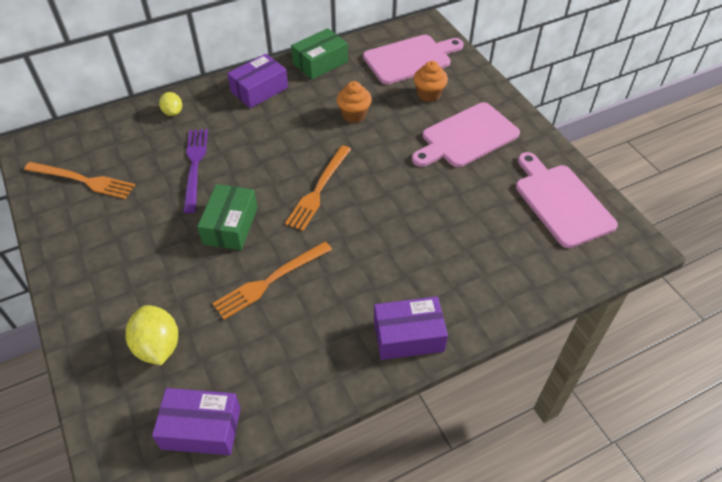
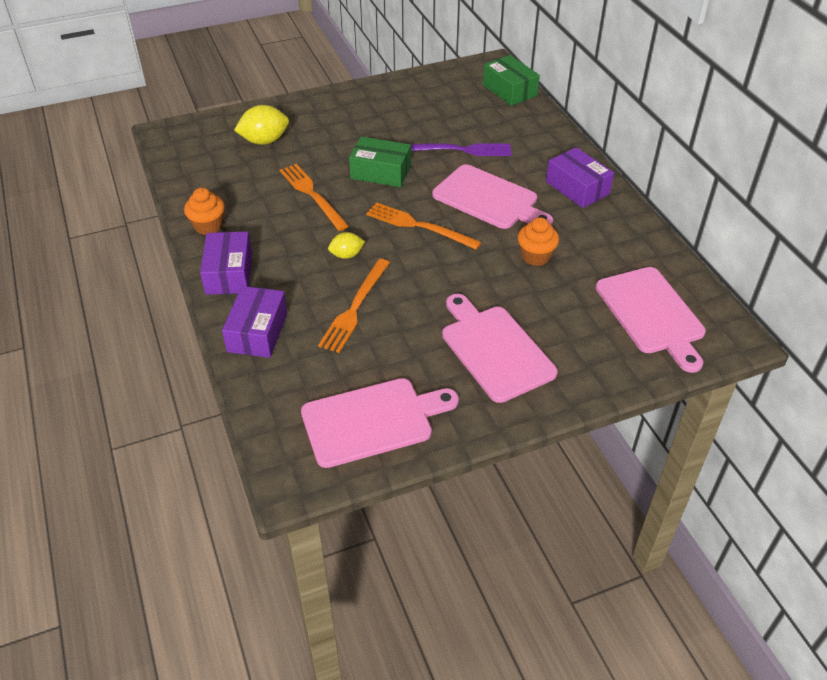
camera: 95 degrees right, 5 degrees down
orange fork [24,162,135,199] -> orange fork moved to [318,259,390,353]
purple box [152,388,241,455] -> purple box moved to [222,286,288,358]
yellow lemon [159,92,182,116] -> yellow lemon moved to [328,232,365,259]
green box [291,28,348,80] -> green box moved to [483,55,540,106]
orange cupcake [414,61,448,102] -> orange cupcake moved to [184,188,225,235]
none -> pink cutting board [432,164,553,229]

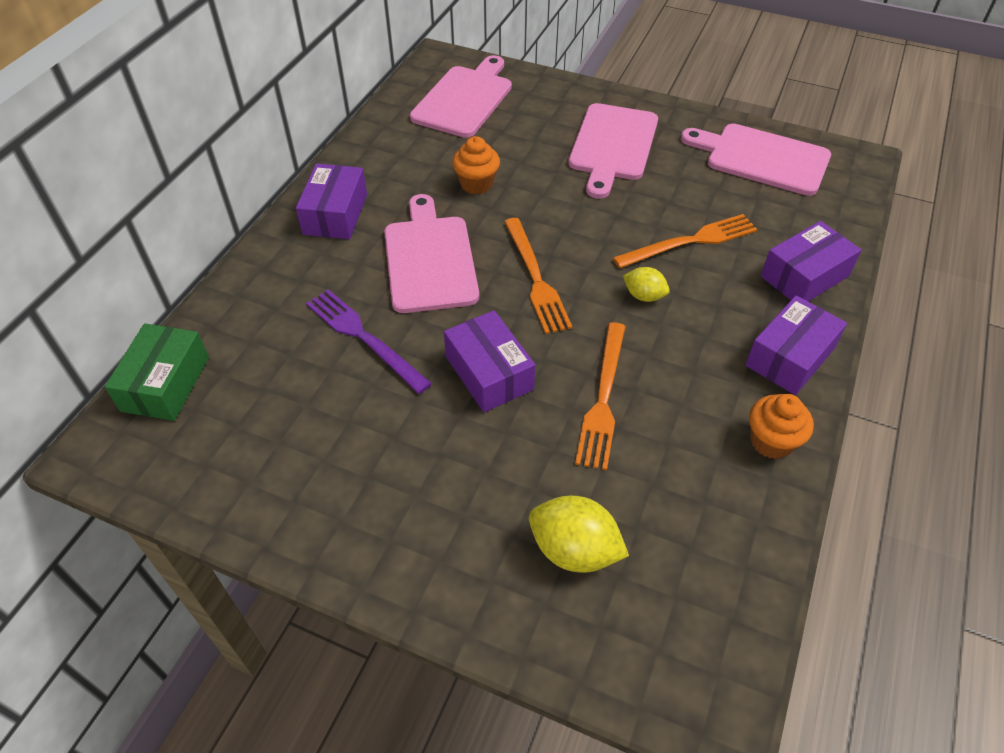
camera: 135 degrees left, 5 degrees up
green box [349,137,411,187] -> purple box [444,310,535,412]

